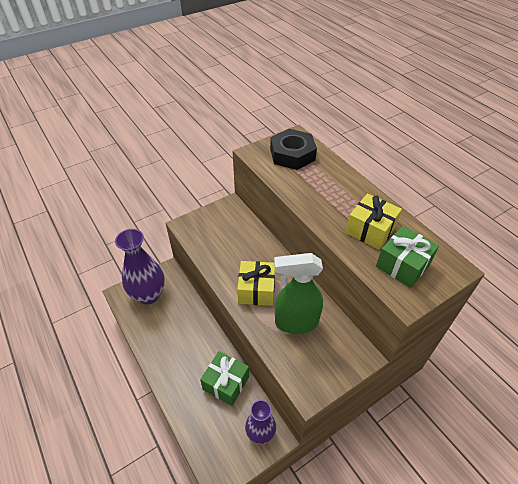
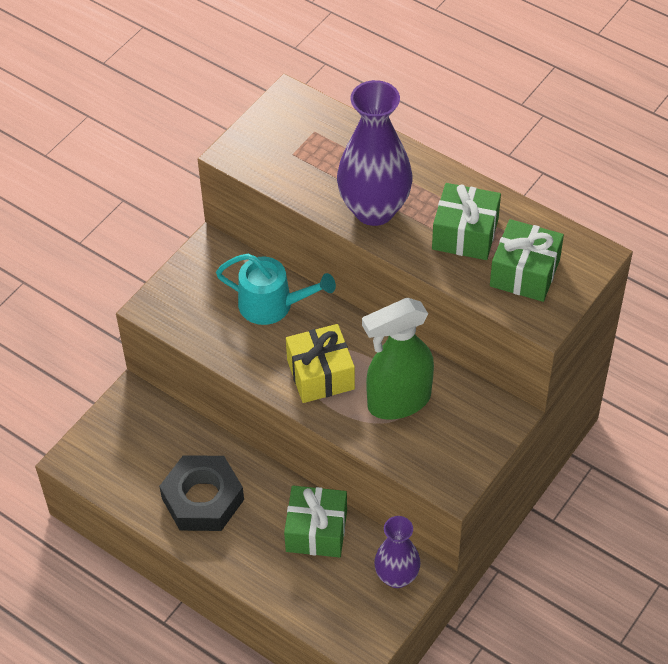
camera: 20 degrees left, 5 degrees up
purple vase [115,229,165,305] -> purple vase moved to [337,80,412,226]
black nut [270,129,317,170] -> black nut moved to [159,455,244,531]
yellow gift [346,194,402,250] -> green gift [432,183,501,260]
none -> turquoise watering can [216,254,336,325]

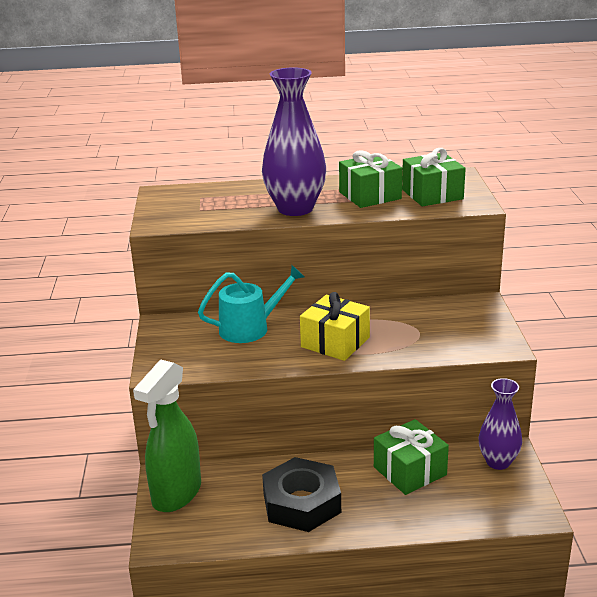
camera: 40 degrees left, 25 degrees down
green spray bottle [362,298,434,420] -> green spray bottle moved to [133,360,201,512]

